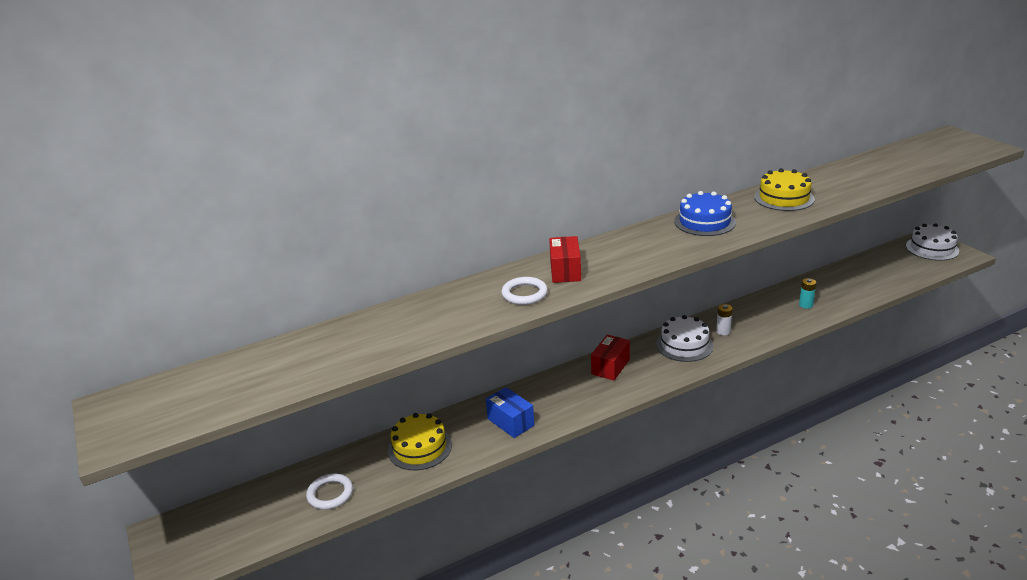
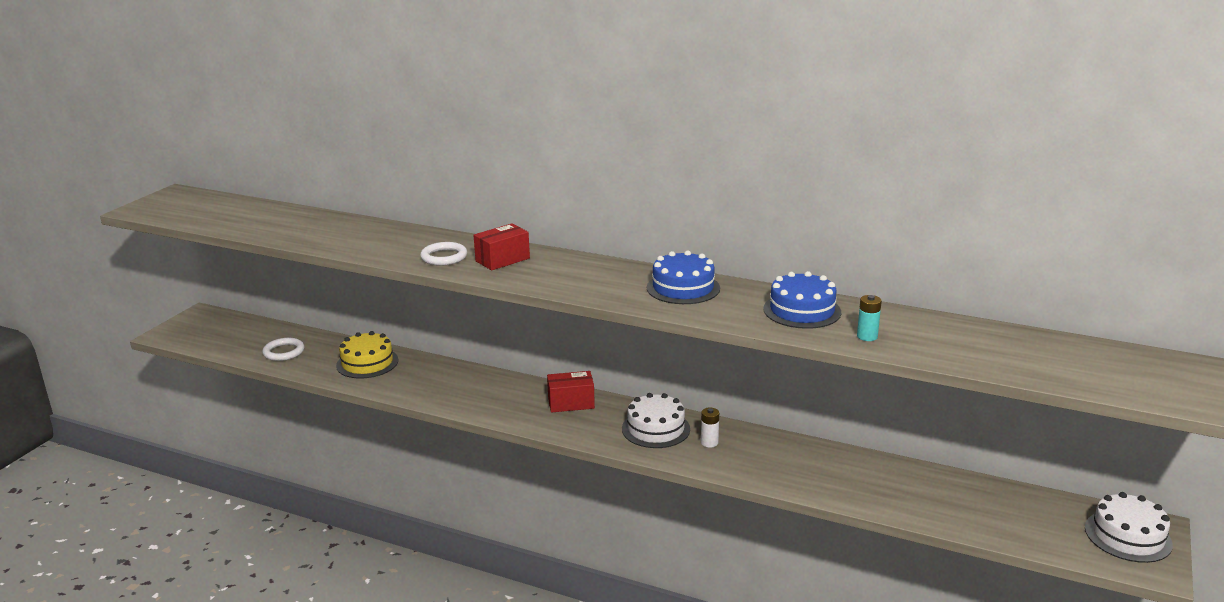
camera: 50 degrees right, 5 degrees down
blue box [486,387,534,438] -> none
yellow cake [754,168,815,211] -> blue cake [763,271,841,329]
turquoise battery [799,278,816,309] -> turquoise battery moved to [857,295,882,341]

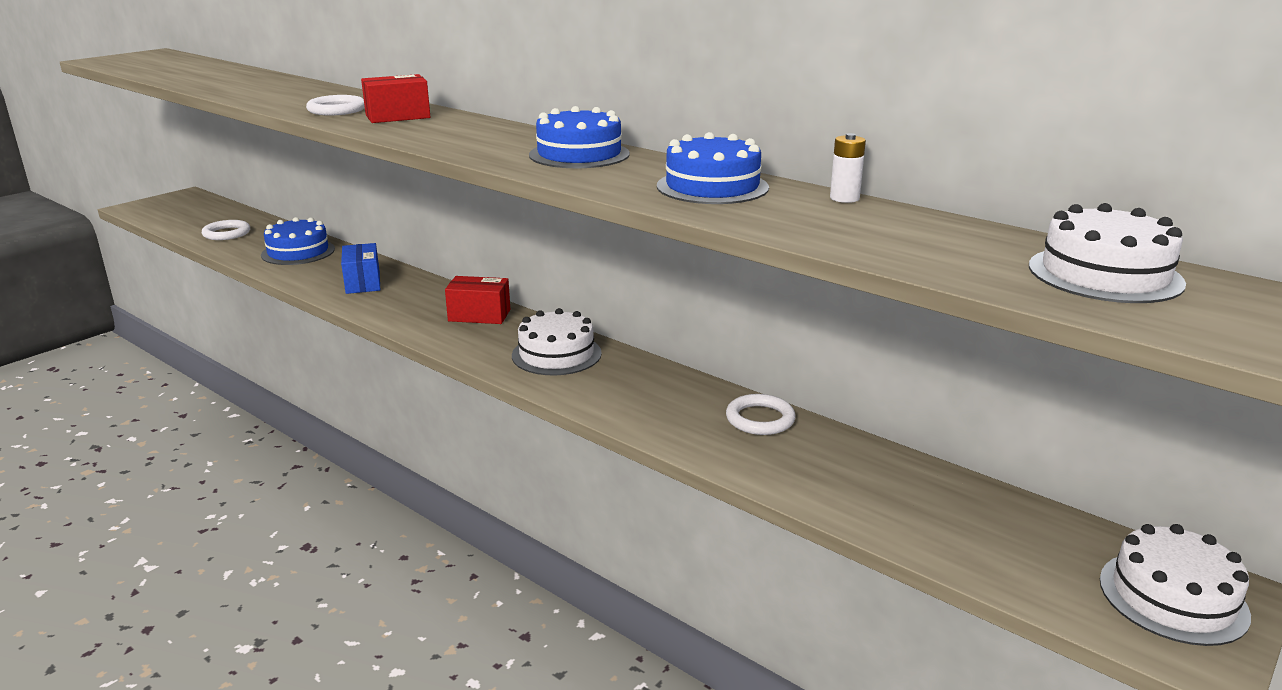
camera: 15 degrees right, 0 degrees up
yellow cake [336,331,398,378] -> blue cake [261,217,335,265]
white battery [701,408,719,447] -> white battery moved to [830,133,866,203]
turquoise battery [857,295,882,341] -> none
none -> blue box [341,243,380,294]
none -> white ring [726,394,796,435]
none -> white cake [1029,203,1186,303]

